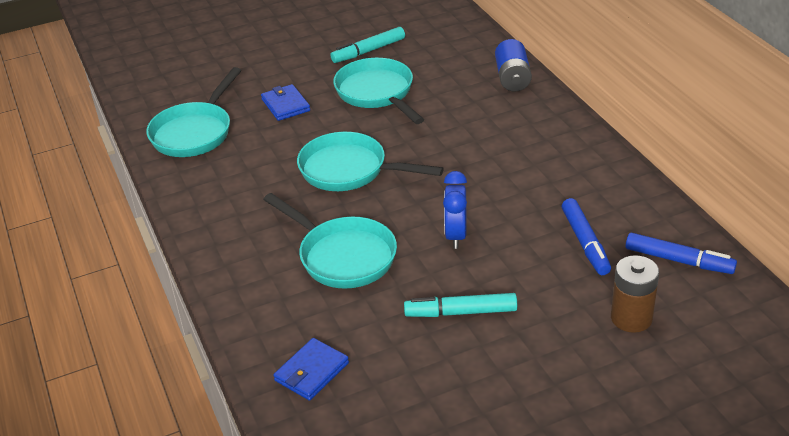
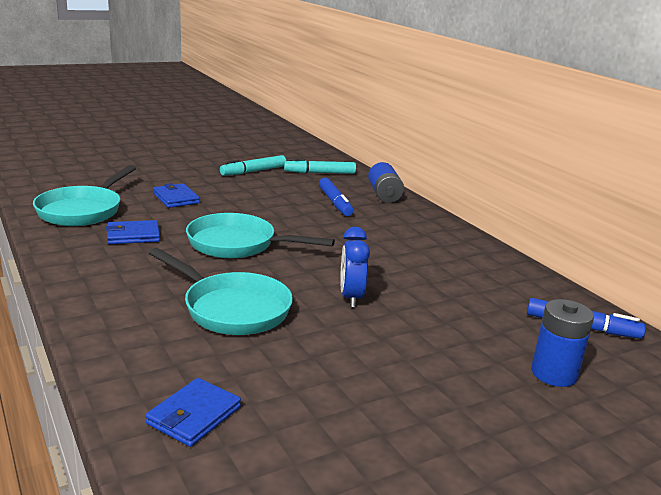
camera: 10 degrees left, 15 degrees down
turquoise pan [333,58,424,124] -> none
turquoise marker [404,293,517,317] -> turquoise marker moved to [284,158,356,174]
blue marker [562,198,611,275] -> blue marker moved to [319,178,354,216]
brown battery [611,255,659,333] -> blue battery [531,299,594,387]
none -> blue wallet [106,220,160,244]

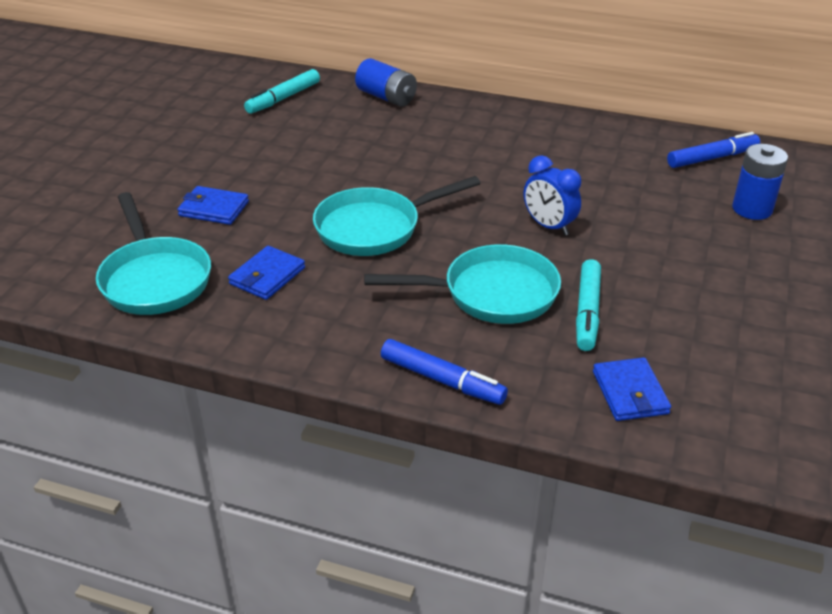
camera: 40 degrees left, 15 degrees up
turquoise marker [220,155,286,176] -> turquoise marker moved to [576,259,601,351]
blue marker [319,178,354,216] -> blue marker moved to [381,339,508,405]

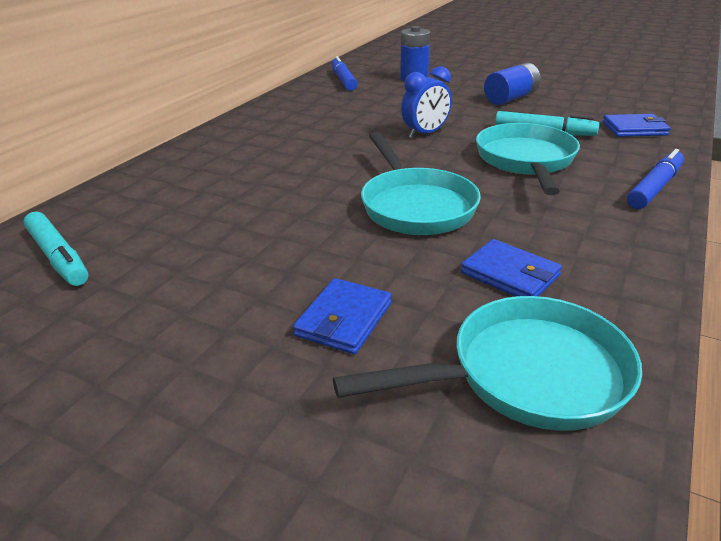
camera: 80 degrees left, 5 degrees down
blue battery [355,58,417,107] -> blue battery moved to [484,63,541,105]

